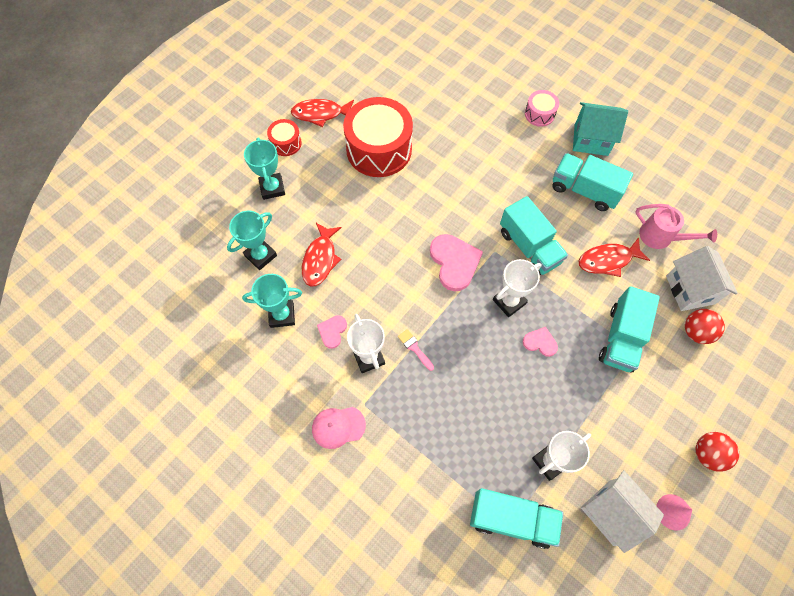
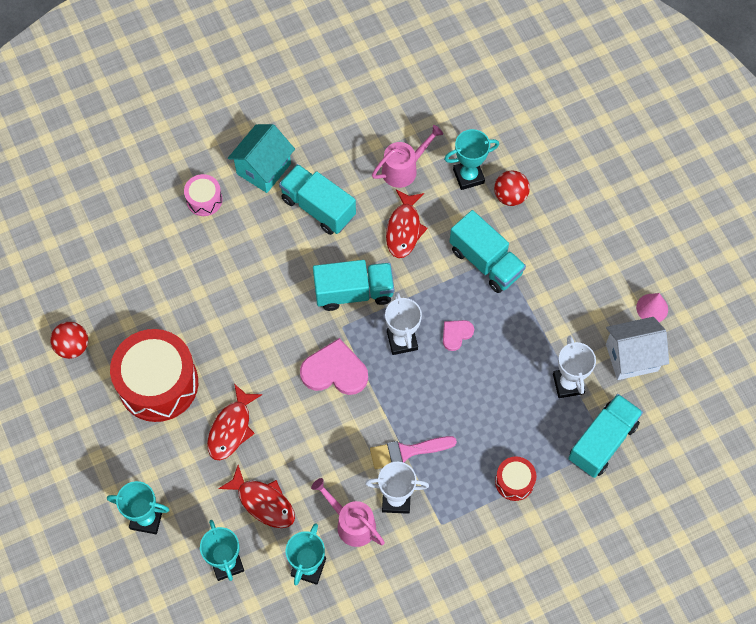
camera: 65 degrees left, 0 degrees up
red drum [267,119,302,156] -> red drum moved to [495,456,536,501]
red fish [291,99,354,127] -> red fish moved to [207,384,262,460]
pink cap [312,407,366,449] -> none
pink heart [317,315,347,349] -> pink watering can [311,478,385,547]
pink brush [398,329,434,371] -> pink brush [370,436,457,469], size x1.64
turquoise truck [552,153,633,211] -> turquoise truck turned 75 degrees clockwise [279,164,356,235]
white house [666,246,738,311] -> turquoise trophy [444,129,499,190]
red ball [695,432,739,472] -> red ball moved to [50,322,88,359]

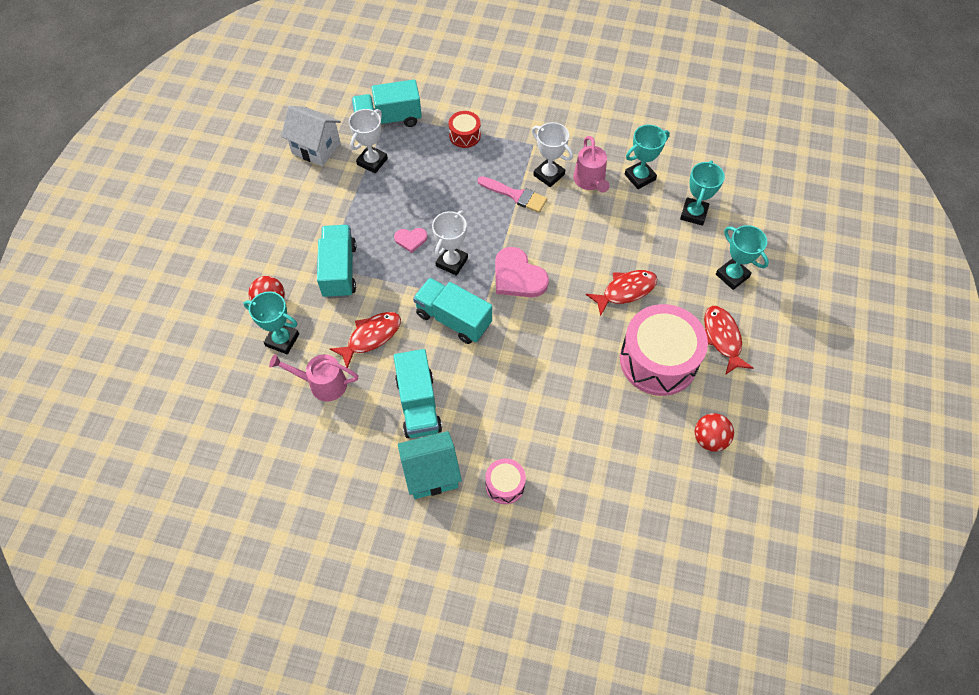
camera: 140 degrees left, 5 degrees down
red drum [110,329,198,422] -> pink drum [620,304,708,396]
red fish [218,465,295,528] -> red fish moved to [704,306,753,375]
pink cone [636,293,668,322] -> none

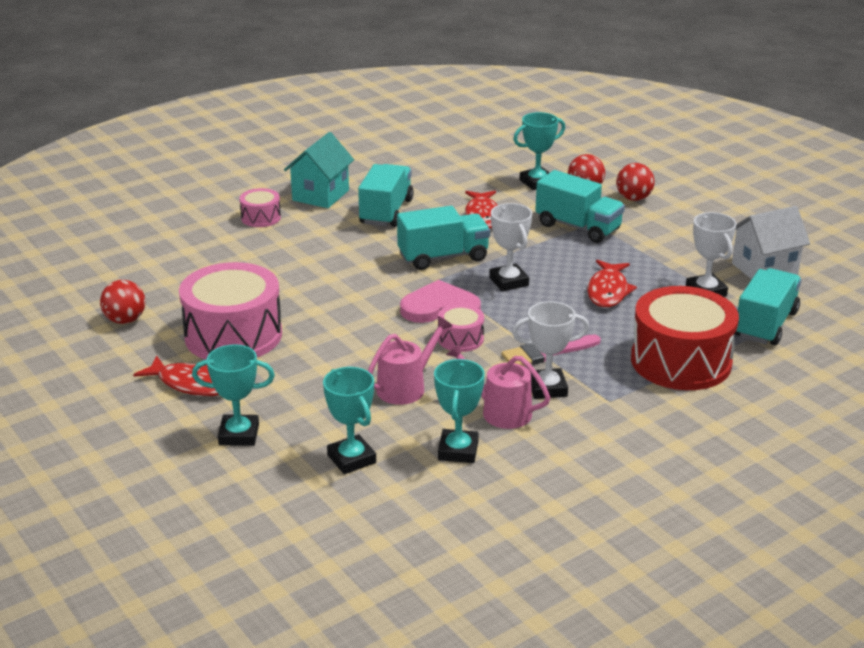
camera: 130 degrees right, 30 degrees down
pink watering can [269,354,358,401] -> pink watering can moved to [368,316,453,405]
pink heart [394,228,427,253] -> none
turquoise truck [394,349,442,438] -> turquoise truck turned 75 degrees clockwise [358,164,414,227]
red drum [448,111,481,148] -> red drum [631,286,739,390], size x2.11
red fish [586,270,657,316] -> red fish moved to [587,260,637,308]
none -> pink drum [438,304,484,352]
none -> red ball [616,163,655,201]

